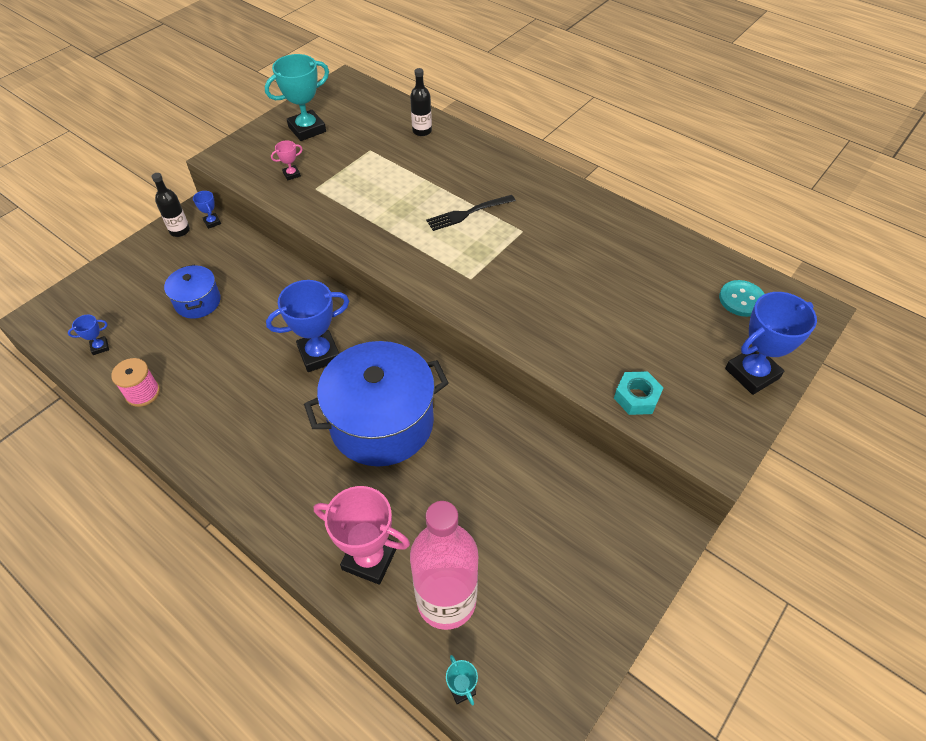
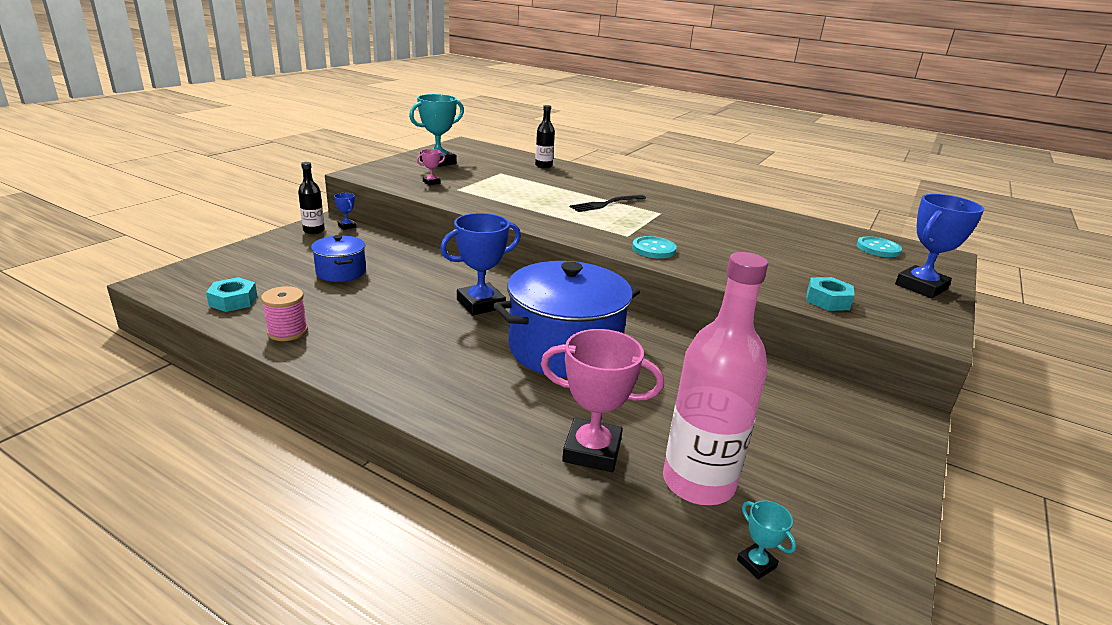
camera: 10 degrees left, 25 degrees down
blue trophy [68,315,109,355] -> turquoise nut [206,277,257,312]
none -> turquoise button [632,236,677,259]

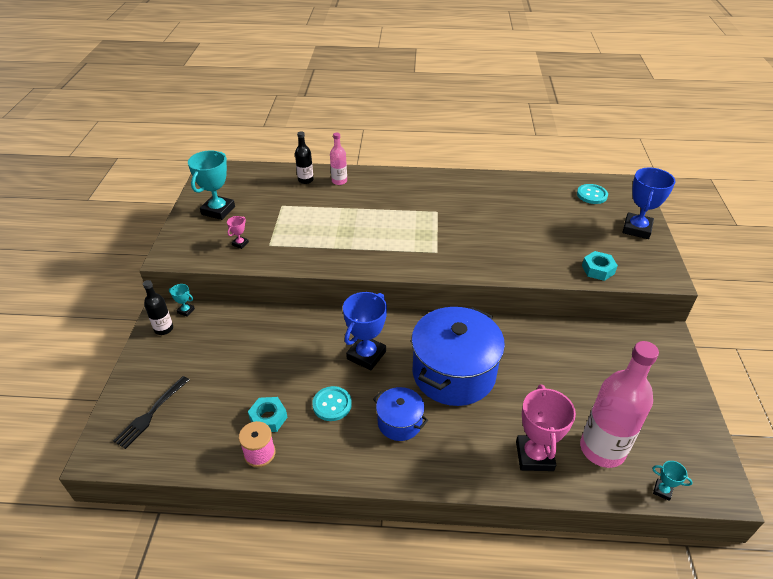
camera: 25 degrees left, 15 degrees up
turquoise nut [206,277,257,312] -> turquoise nut moved to [248,397,288,432]
blue pot [311,235,366,282] -> blue pot moved to [373,387,428,441]
blue trophy [334,193,356,230] -> turquoise trophy [169,284,195,317]
pink trophy [541,329,664,472] -> pink trophy turned 75 degrees counterclockwise [516,384,576,471]
black fork [570,195,646,212] -> black fork moved to [113,376,189,449]
turquoise button [632,236,677,259] -> turquoise button moved to [312,386,352,421]
none -> pink bottle [330,133,347,185]

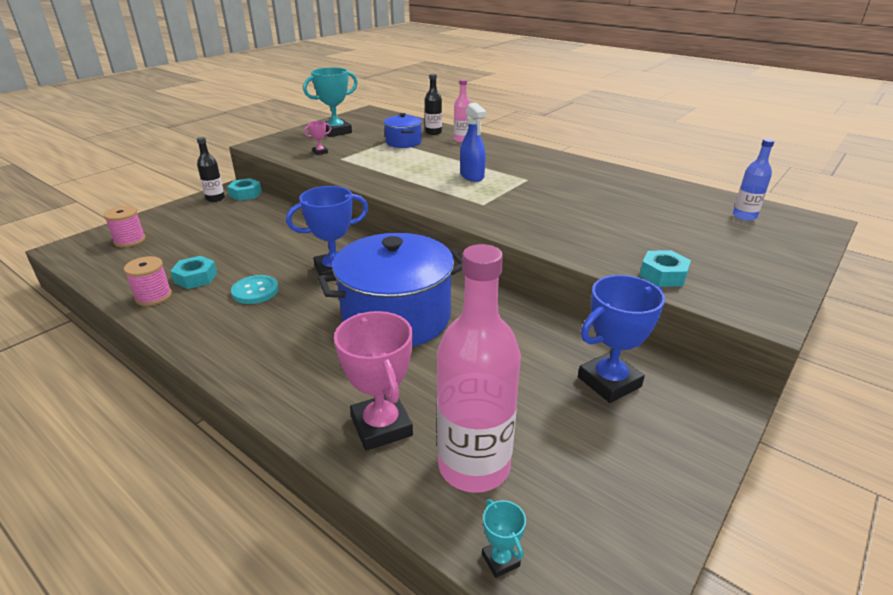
camera: 35 degrees right, 10 degrees down
black fork [113,376,189,449] -> pink spool [104,206,146,247]
turquoise trophy [169,284,195,317] -> turquoise nut [227,178,262,201]
blue pot [373,387,428,441] -> blue pot moved to [384,113,422,148]
pink trophy [516,384,576,471] -> pink trophy turned 60 degrees counterclockwise [334,311,413,451]
turquoise button [577,184,608,204] -> blue bottle [733,139,775,221]
blue trophy [623,168,675,239] -> blue trophy moved to [578,275,665,403]
none -> blue spray bottle [460,103,487,182]

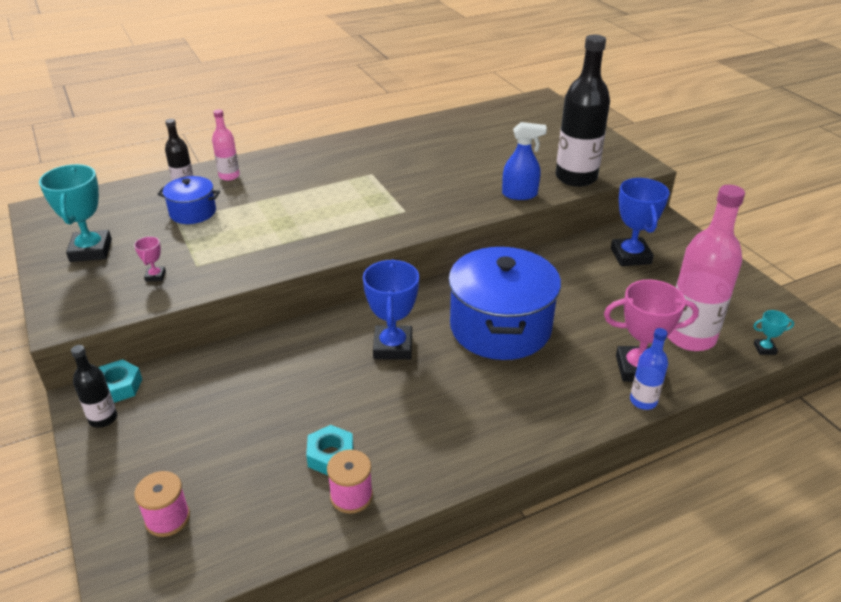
camera: 65 degrees left, 5 degrees up
turquoise button [231,275,279,304] -> none
blue spray bottle [460,103,487,182] -> blue spray bottle moved to [502,122,547,200]
turquoise nut [640,250,691,287] -> black bottle [556,35,610,187]
blue bottle [733,139,775,221] -> blue bottle moved to [630,328,668,410]

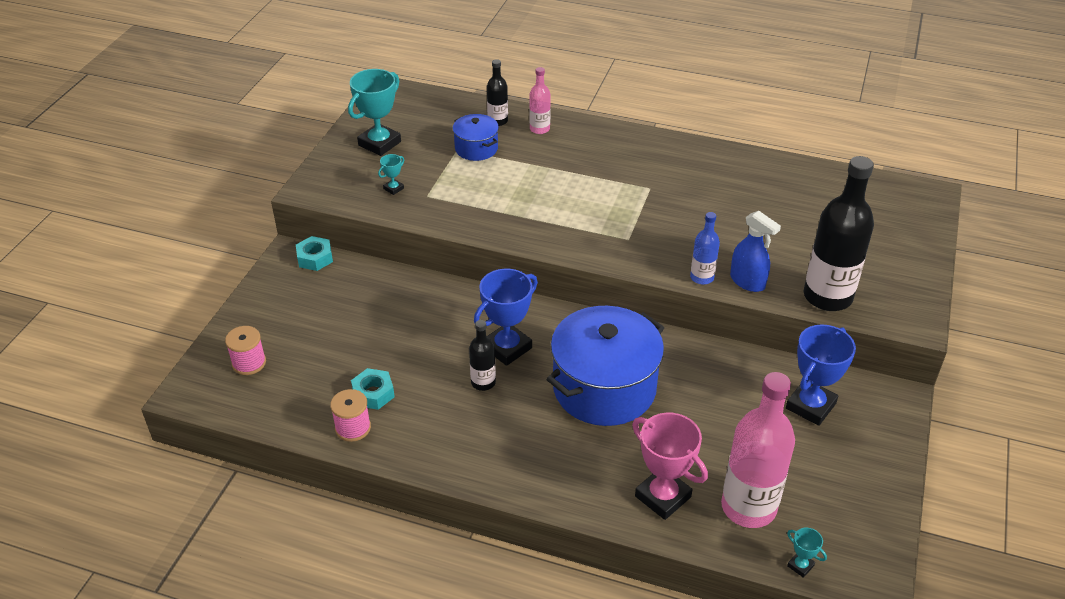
camera: 45 degrees right, 5 degrees up
black bottle [71,345,117,428] -> black bottle moved to [469,320,496,391]
pink trophy [134,236,166,281] -> turquoise trophy [378,154,404,195]
blue bottle [630,328,668,410] -> blue bottle moved to [690,212,720,285]

